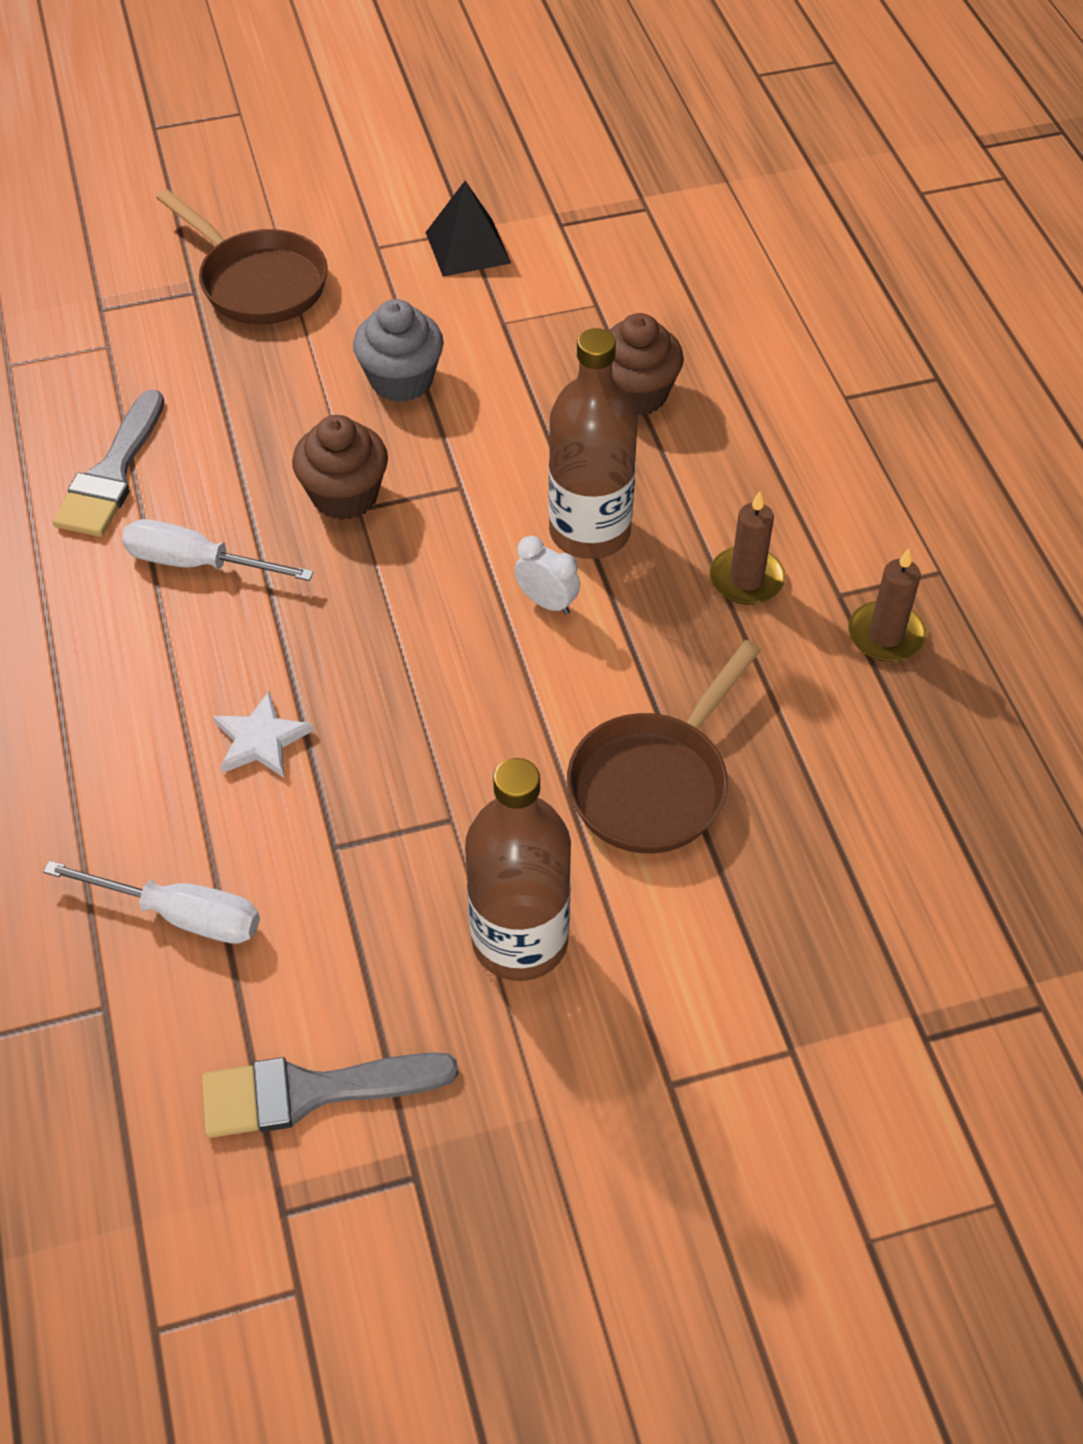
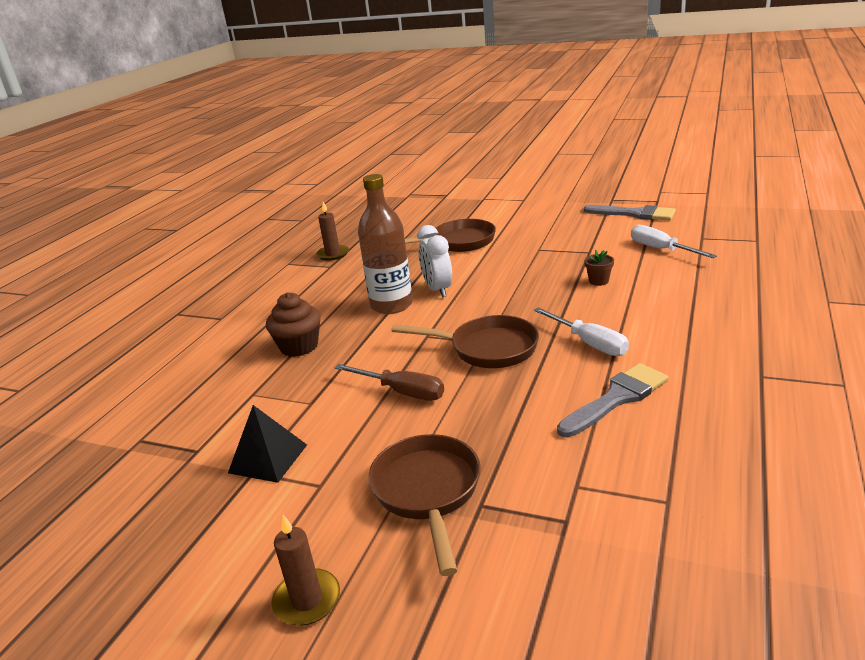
camera: 140 degrees left, 25 degrees down
white star [213,691,314,778] -> brown flower pot [584,250,614,286]
brown cupcake [292,415,388,520] -> brown pan [391,315,539,368]
grey cupcake [353,299,444,402] -> brown screwdriver [334,364,444,401]
brown bottle [465,758,571,981] -> none
white clock [514,536,580,615] -> white clock [417,225,452,297], size x1.57
brown candle [709,491,785,605] -> brown candle moved to [271,515,340,626]

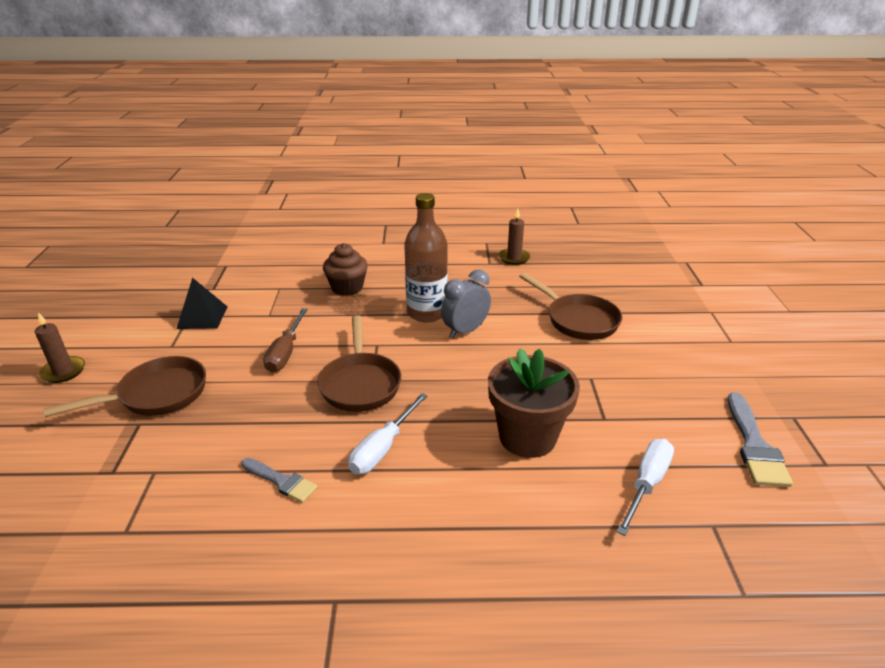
camera: 65 degrees right, 5 degrees up
white clock [417,225,452,297] -> grey clock [441,269,491,339]
grey brush [557,363,668,438] -> grey brush [241,458,317,503], size x0.64
brown flower pot [584,250,614,286] -> brown flower pot [488,348,580,458], size x2.48

